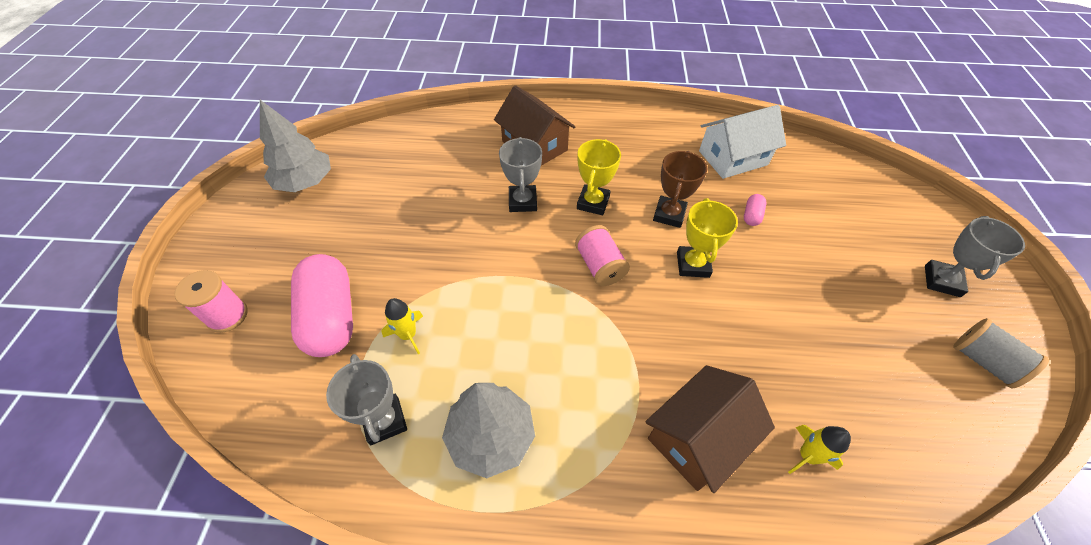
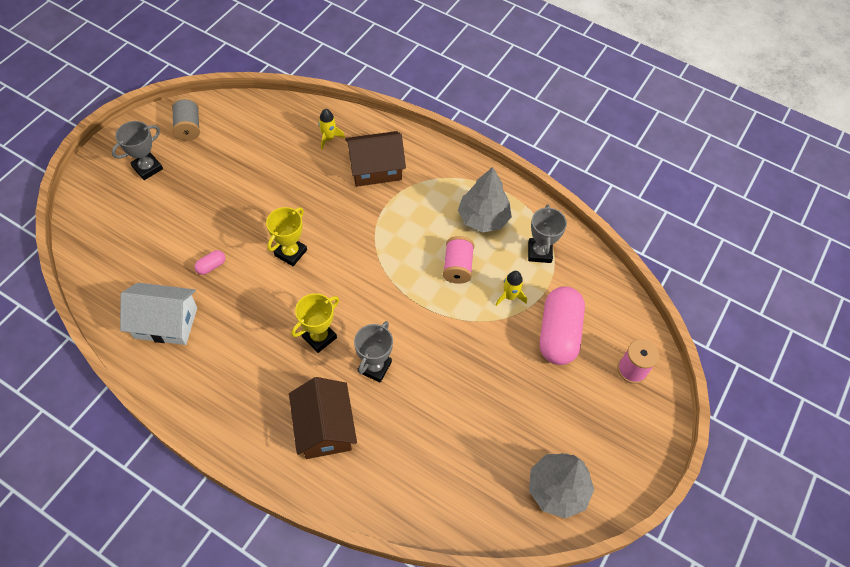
camera: 155 degrees left, 5 degrees up
pink spool [575,225,630,286] -> pink spool moved to [443,236,474,284]
brown trophy [653,151,707,228] -> none

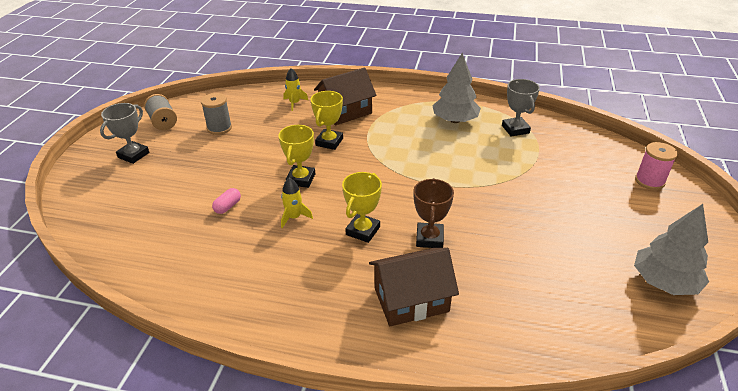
camera: 15 degrees left, 20 degrees down
white house [120,283,197,345] -> none
brown house [289,377,357,459] -> brown house turned 75 degrees counterclockwise [369,248,459,326]
grey trophy [354,321,393,382] -> brown trophy [413,178,454,248]
pink spool [443,236,474,284] -> none
yellow rocket [496,271,527,306] -> yellow rocket moved to [281,178,313,228]
pink capsule [540,286,585,365] -> none
none -> grey spool [201,93,232,135]
none -> yellow trophy [310,91,343,150]

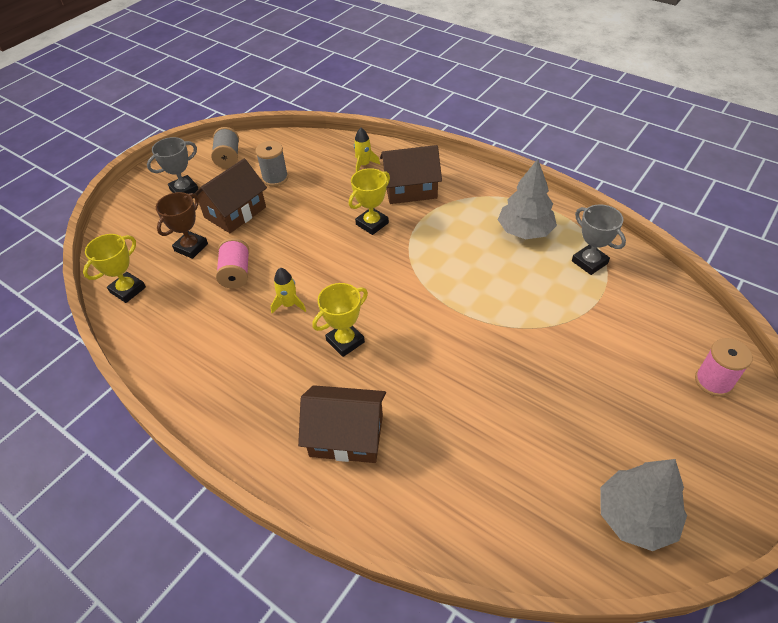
camera: 25 degrees right, 10 degrees up
pink capsule [212,188,241,214] -> pink spool [216,238,249,289]
yellow trophy [278,125,315,188] -> yellow trophy moved to [83,234,146,303]
brown trophy [413,178,454,248] -> brown trophy moved to [156,192,208,259]
grey trophy [502,79,540,137] -> grey trophy turned 45 degrees counterclockwise [572,204,626,275]
none -> brown house [192,159,267,233]

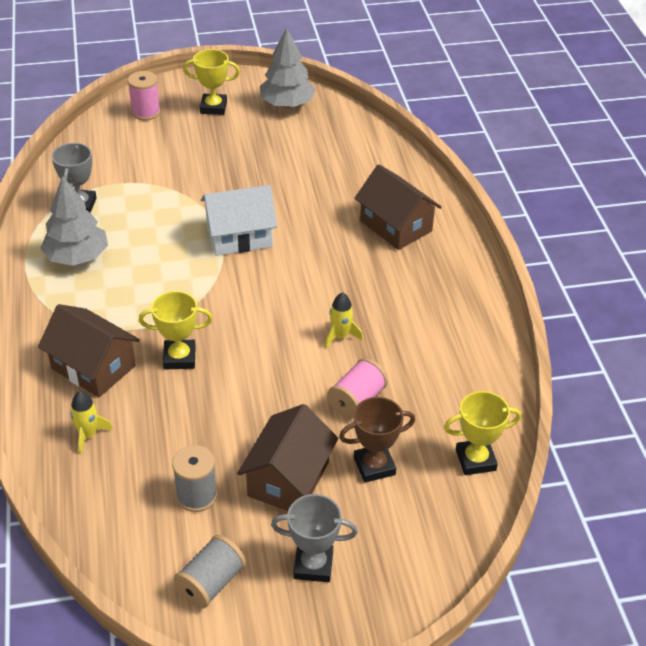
camera: 140 degrees left, 5 degrees down
brown house [192,159,267,233] -> brown house turned 60 degrees counterclockwise [237,404,338,511]
yellow trophy [312,283,368,357] -> yellow trophy moved to [183,49,240,115]
none -> white house [201,185,277,256]

